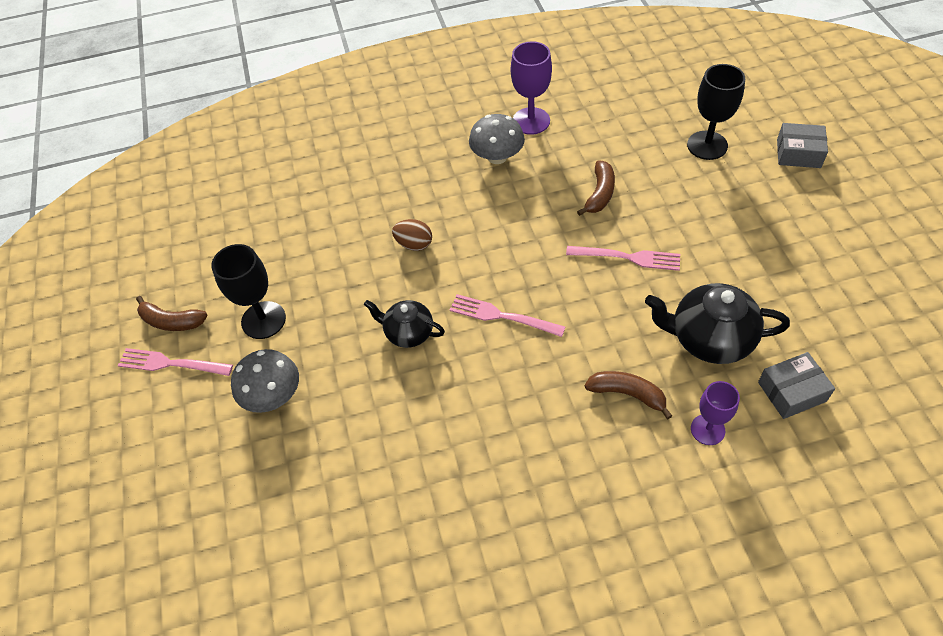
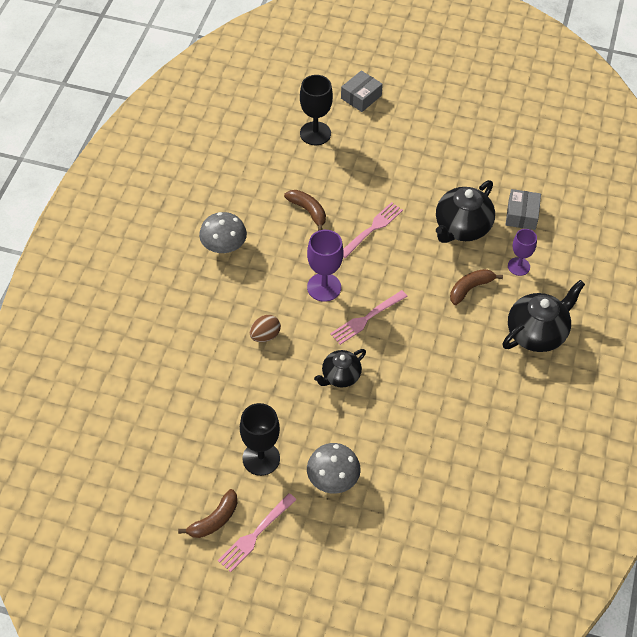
camera: 65 degrees left, 0 degrees up
purple goblet [511,41,552,135] -> purple goblet moved to [307,230,343,302]
none -> black teapot [502,280,585,352]

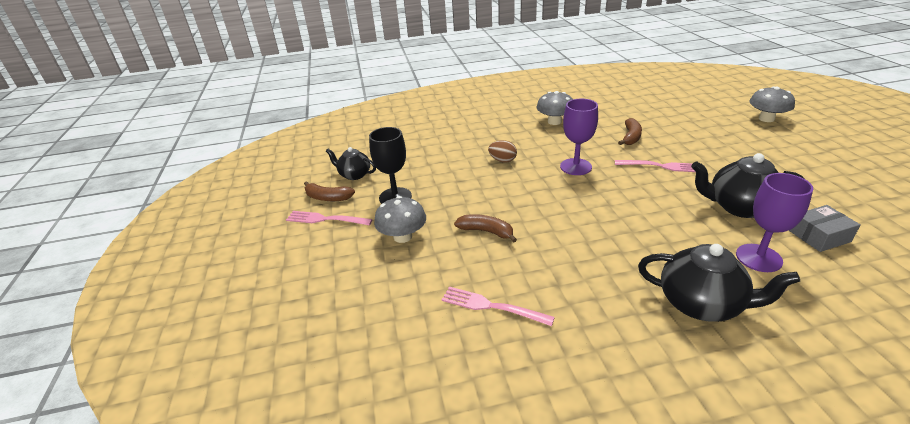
camera: 65 degrees right, 20 degrees down
black goblet [300,75,333,145] -> none
black teapot [314,349,366,387] -> black teapot moved to [326,147,376,180]
pink fork [330,290,408,345] -> pink fork moved to [442,287,555,326]
grey box [341,70,383,112] -> grey mushroom [749,87,795,122]
brown banana [450,269,503,305] -> brown banana moved to [454,214,517,243]
purple goblet [508,229,537,276] -> purple goblet [736,173,813,272], size x1.51

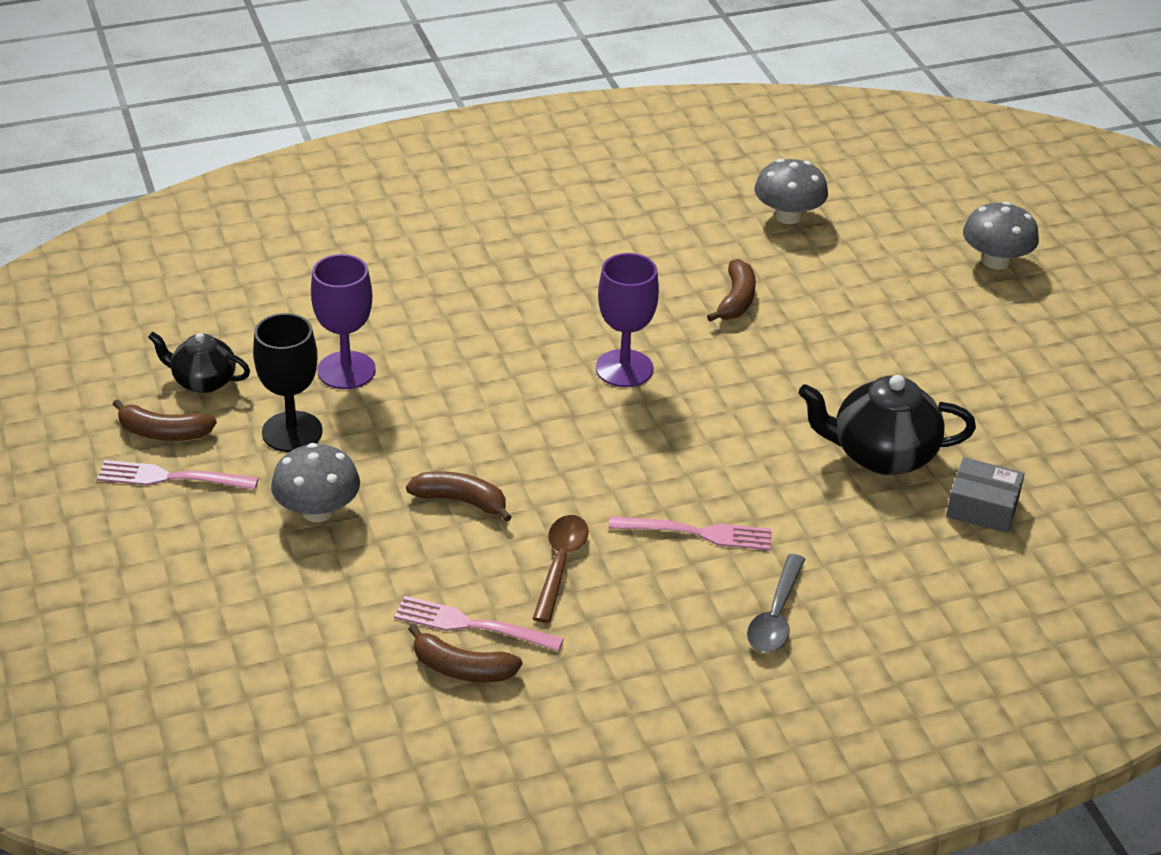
camera: 10 degrees left, 5 degrees up
brown egg [488,140,517,163] -> none
grey mushroom [536,91,573,125] -> grey mushroom moved to [754,158,828,224]
pink fork [615,160,696,172] -> pink fork moved to [609,516,772,550]
black teapot [638,244,800,322] -> grey spoon [747,554,805,653]
purple goblet [736,173,813,272] -> purple goblet moved to [311,254,376,389]
grey box [789,205,860,252] -> grey box turned 45 degrees clockwise [946,457,1025,533]
none -> brown banana [408,624,522,682]
none -> brown spoon [533,515,589,623]

